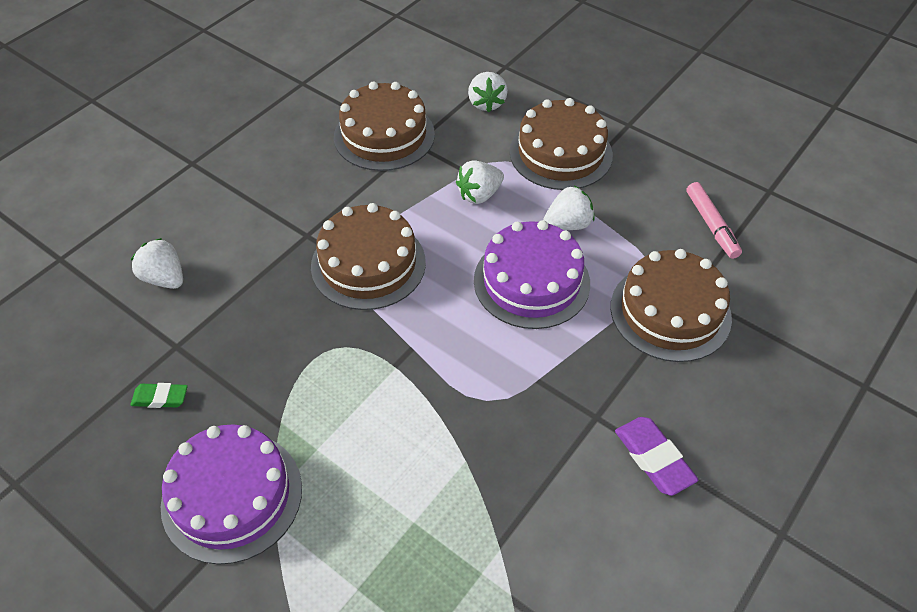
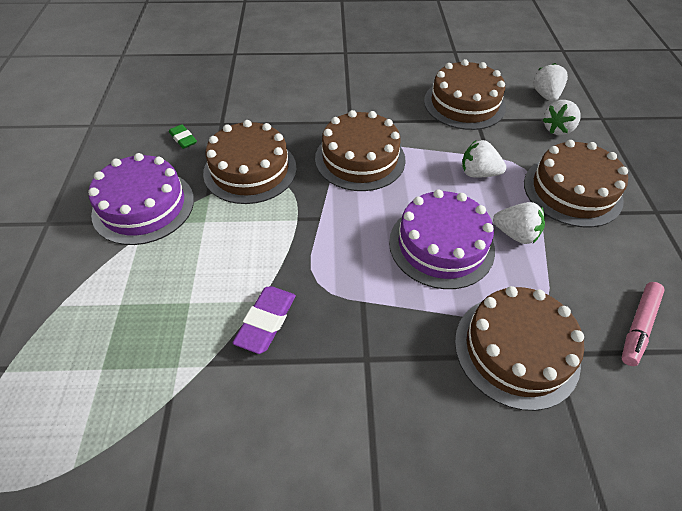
camera: 50 degrees right, 0 degrees up
white strawberry [131,238,183,289] -> white strawberry moved to [533,63,568,102]
purple eraser [615,417,699,496] -> purple eraser moved to [232,286,296,354]
none -> brown cake [203,120,297,204]

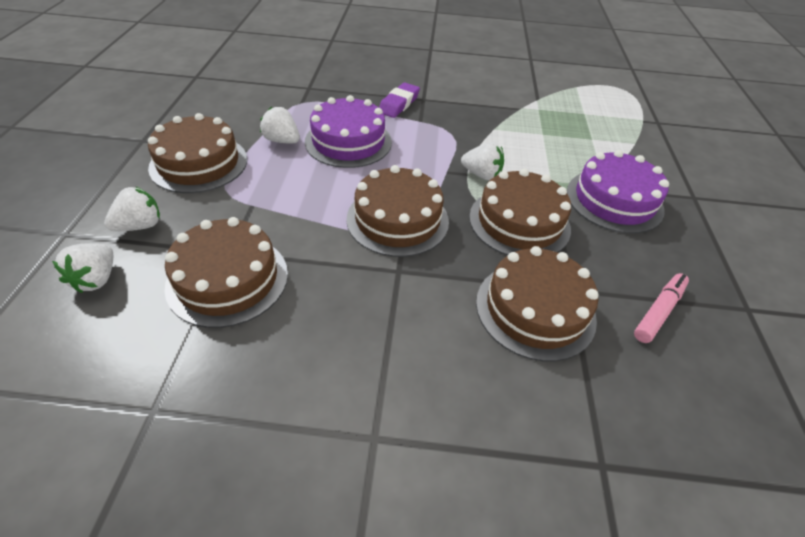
camera: 175 degrees left, 5 degrees down
green eraser [169,124,197,149] -> none
purple eraser [232,286,296,354] -> purple eraser moved to [379,82,420,118]
brown cake [455,286,584,411] -> brown cake moved to [476,246,599,361]
white strawberry [462,140,507,178] -> white strawberry moved to [461,142,504,180]
pink marker [622,282,665,366] -> pink marker moved to [634,273,689,343]

